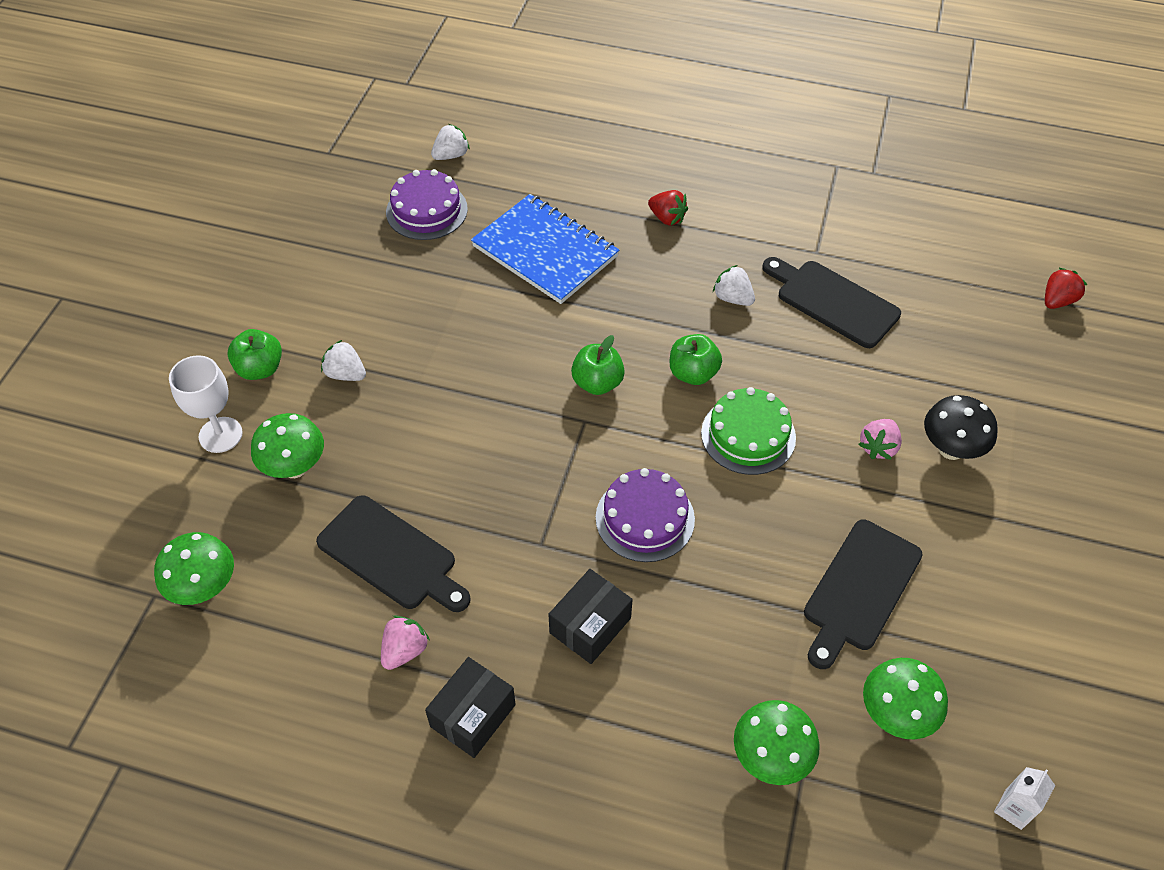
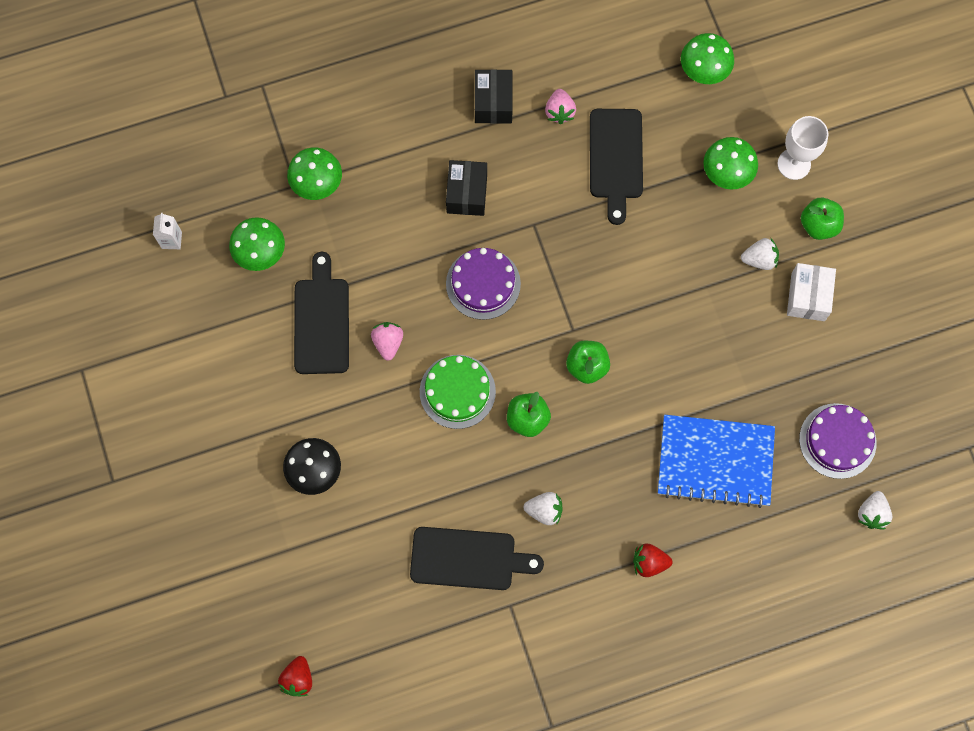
camera: 145 degrees right, 20 degrees up
black cutting board [316,495,471,612] -> black cutting board turned 90 degrees counterclockwise [590,109,643,225]
pink strawberry [859,419,902,460] -> pink strawberry moved to [371,322,403,361]
none -> white box [787,263,836,321]

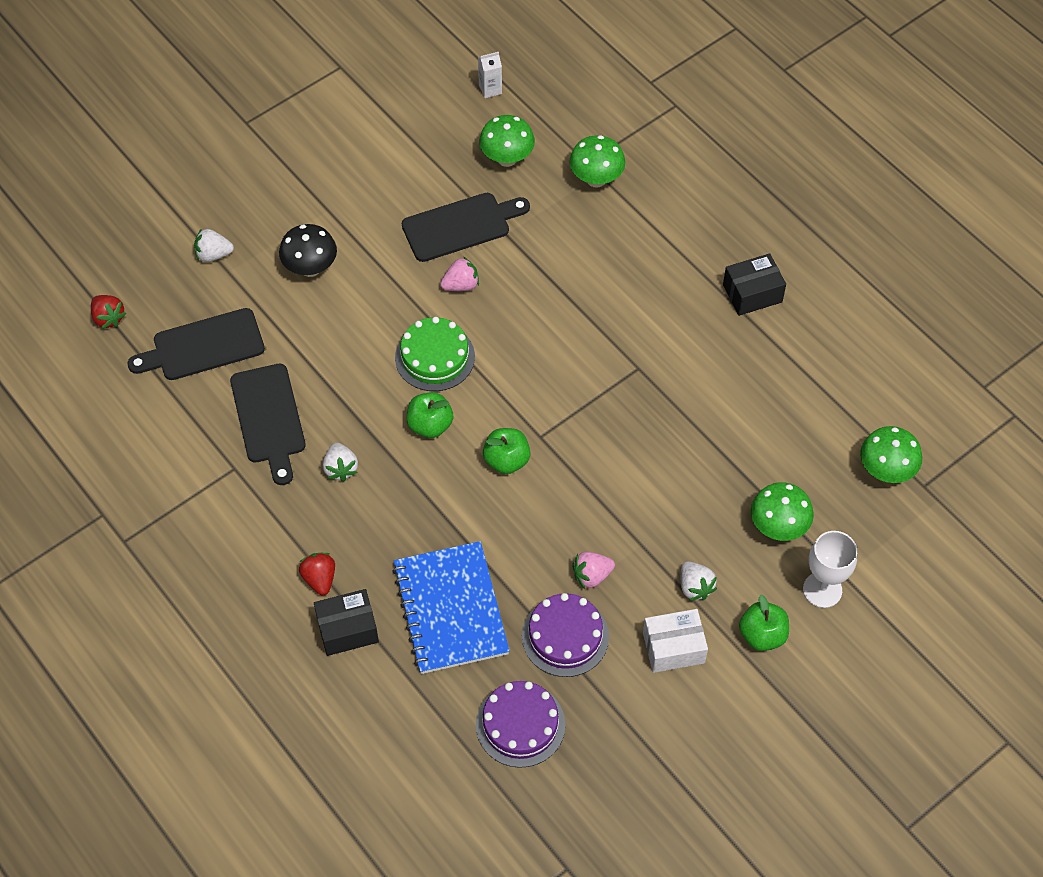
camera: 70 degrees right, 15 degrees down
red strawberry [278,656,312,696] -> red strawberry turned 120 degrees counterclockwise [91,295,126,329]
black box [446,160,487,216] -> black box moved to [314,589,379,656]
purple cake [446,248,521,320] -> purple cake moved to [522,593,609,677]
pink strawberry [545,89,576,124] -> pink strawberry moved to [572,552,615,589]
black cutting board [590,109,643,225] -> black cutting board moved to [128,308,265,380]
white strawberry [858,491,892,529] -> white strawberry moved to [194,229,234,262]

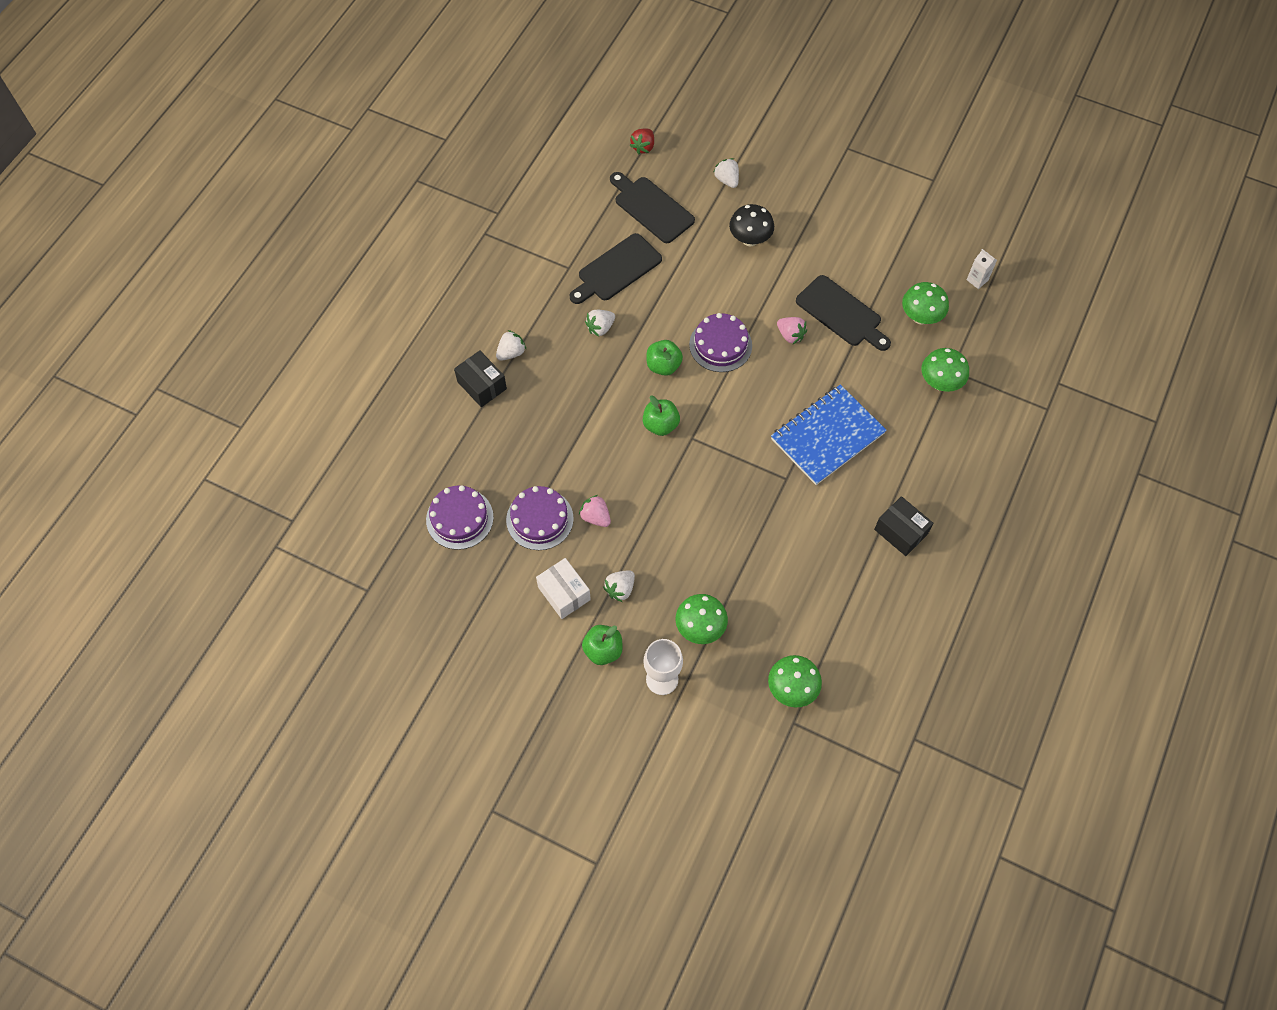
camera: 65 degrees right, 5 degrees up
red strawberry [299,553,335,595] -> white strawberry [496,330,526,361]
blue notebook [392,541,510,674] -> blue notebook moved to [771,384,887,485]
green cake [395,317,475,391] -> purple cake [689,313,752,372]

